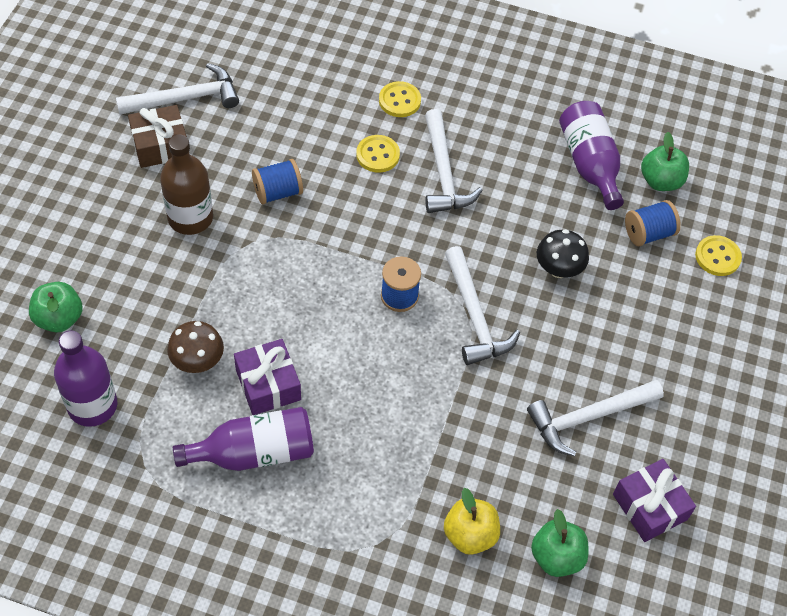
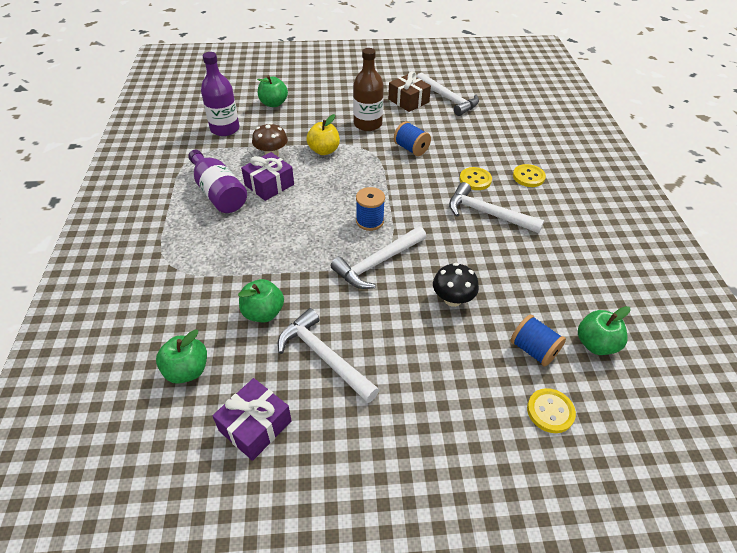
camera: 70 degrees right, 10 degrees down
white hammer [425,109,483,213] -> white hammer turned 60 degrees clockwise [449,182,544,233]
yellow apple [444,488,500,555] -> yellow apple moved to [306,114,340,155]
purple bottle [559,101,624,210] -> none
none -> green apple [238,279,284,322]

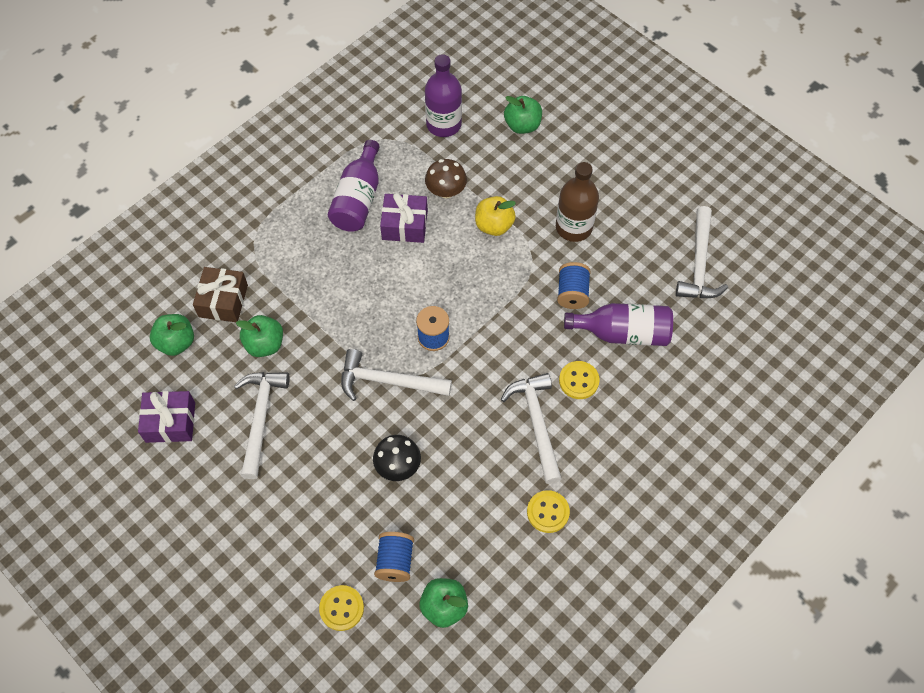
camera: 50 degrees right, 15 degrees up
brown gift [388,71,431,112] -> brown gift moved to [193,267,248,322]
yellow button [513,164,546,187] -> yellow button moved to [527,490,570,533]
none -> purple bottle [564,303,673,346]

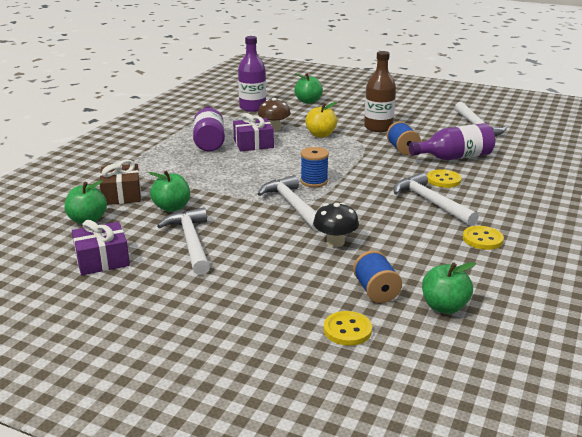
camera: 20 degrees left, 35 degrees down
white hammer [341,349,452,401] -> white hammer turned 75 degrees clockwise [258,175,319,231]

